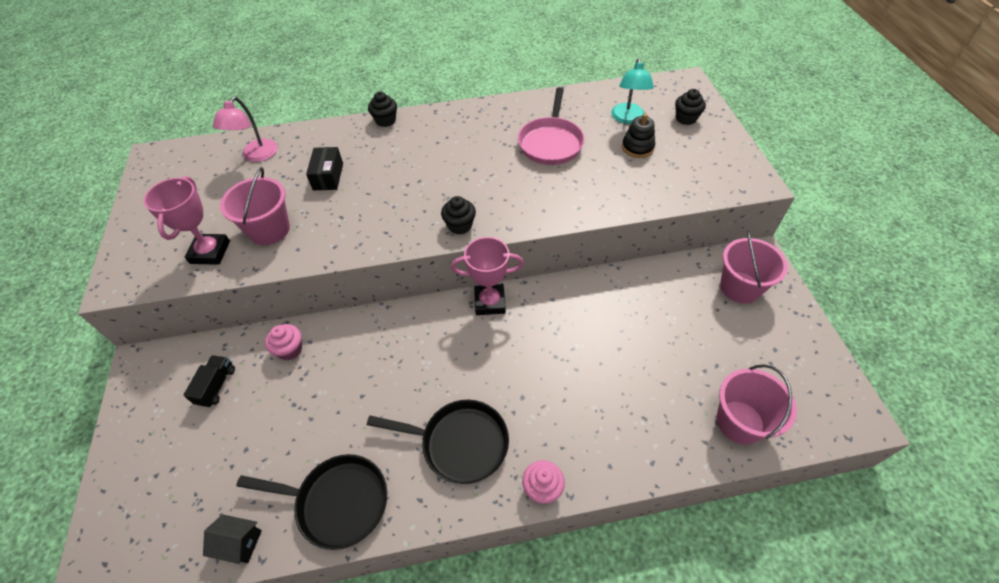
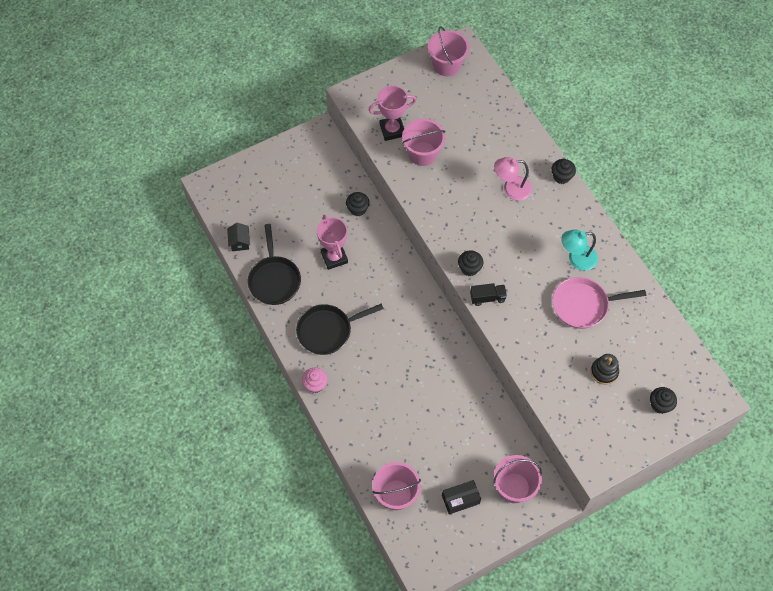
camera: 70 degrees right, 10 degrees up
black truck [183,355,235,407] -> black truck moved to [470,283,507,306]
pink lamp [213,97,278,162] -> pink lamp moved to [494,157,532,200]
pink cupcake [265,324,302,360] -> black cupcake [346,192,370,216]
black box [306,147,343,190] -> black box moved to [442,480,481,514]
black pan [367,400,509,484] -> black pan turned 75 degrees clockwise [296,304,384,355]
pink trophy [451,237,524,315] -> pink trophy moved to [317,215,348,270]
turquoise lamp [611,58,654,124] -> turquoise lamp moved to [561,230,598,271]
none -> pink bucket [428,26,469,76]

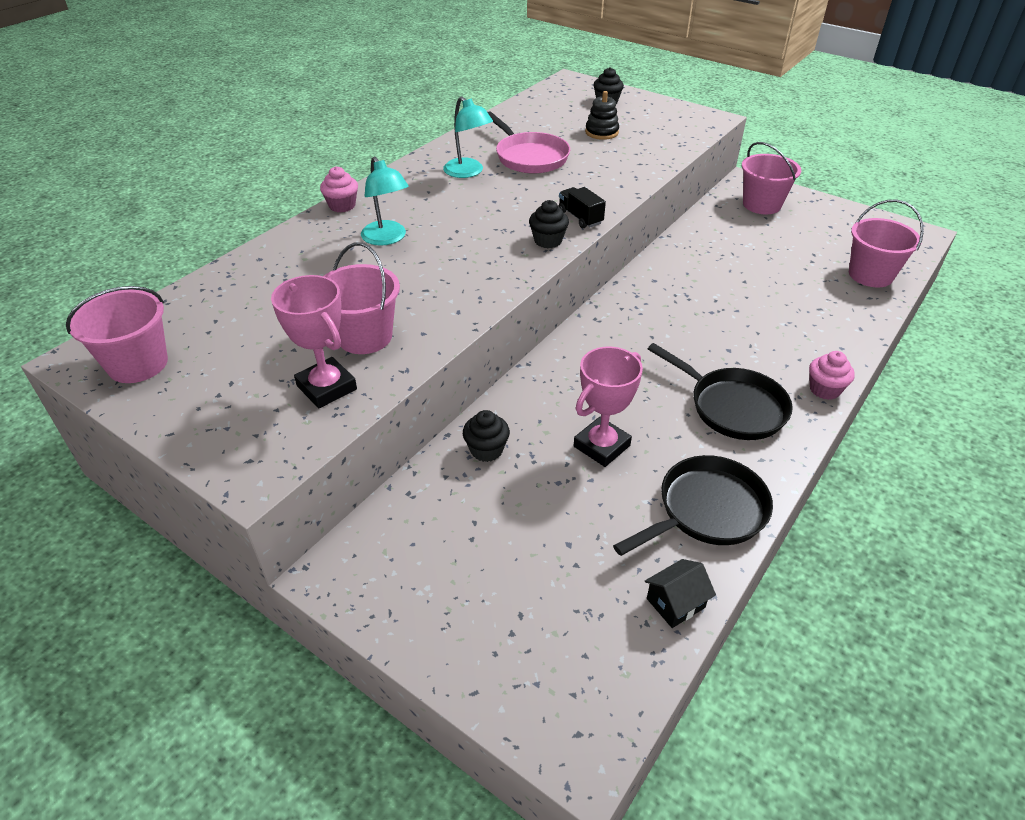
camera: 115 degrees left, 20 degrees down
black box [442,480,481,514] -> none
pink lamp [494,157,532,200] -> turquoise lamp [361,157,409,246]
black cupcake [551,159,576,184] -> pink cupcake [320,166,358,212]

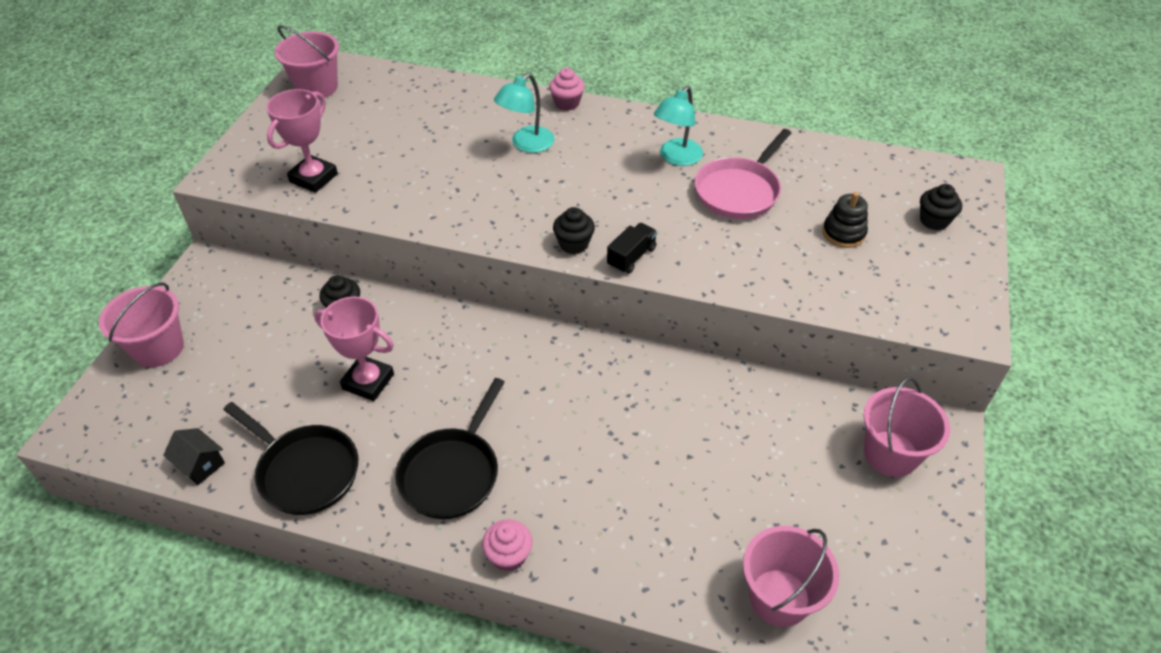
camera: 70 degrees right, 5 degrees up
pink bucket [324,242,400,354] -> pink bucket moved to [99,282,184,367]

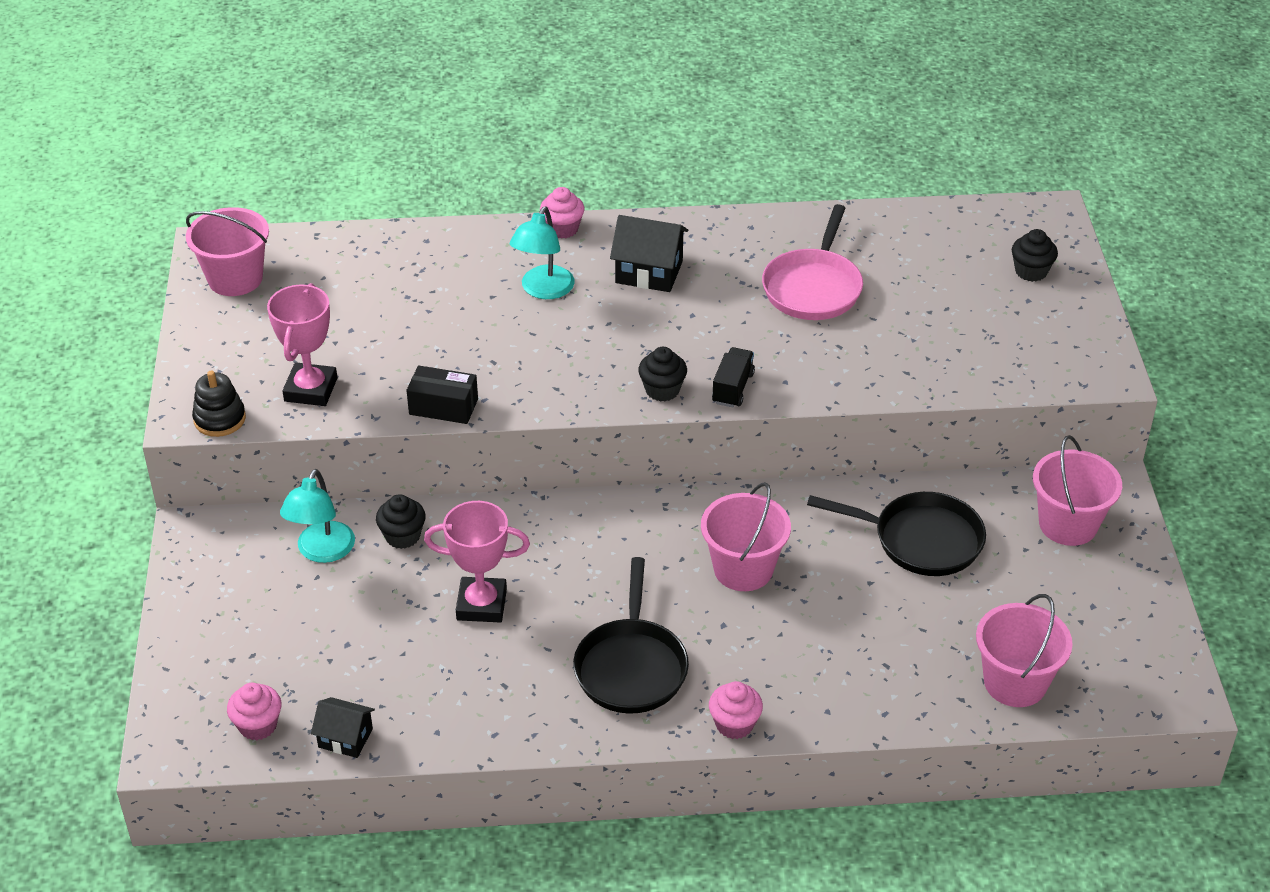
camera: 20 degrees left, 5 degrees down
pink bucket [99,282,184,367] -> pink bucket moved to [701,482,791,591]
black pan [223,402,358,515] -> black pan moved to [807,492,986,576]
turquoise lamp [654,86,703,166] -> turquoise lamp moved to [280,469,355,563]
black stacking toy [822,192,868,248] -> black stacking toy moved to [192,371,246,437]
none -> pink cupcake [227,683,282,740]
none -> black box [407,365,478,424]
none -> black house [610,215,688,292]

